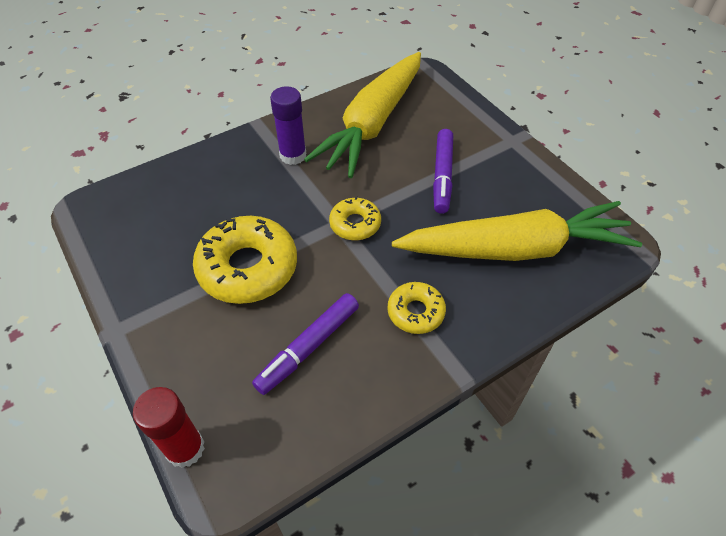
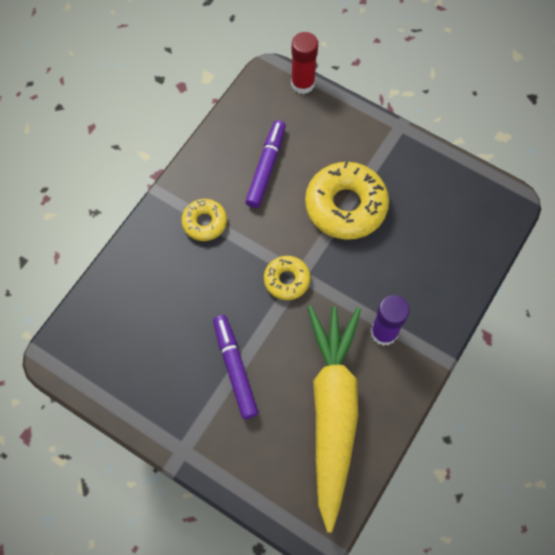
camera: 155 degrees right, 15 degrees up
yellow carrot [392,201,642,261] -> none

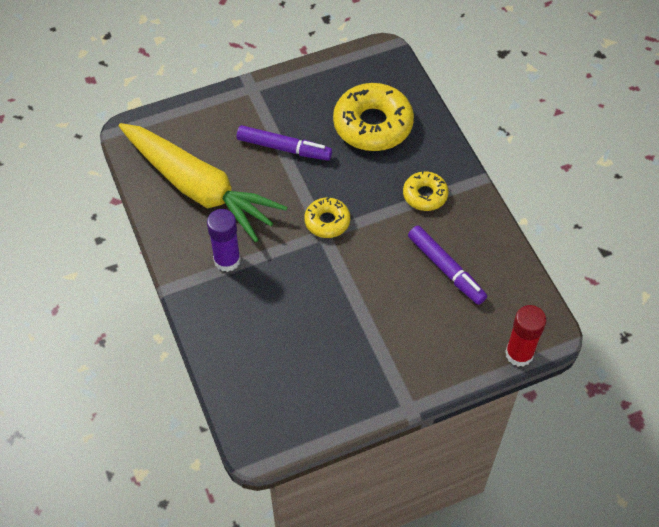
camera: 125 degrees right, 10 degrees down
yellow donut [305,161,389,240] -> yellow donut moved to [333,83,414,151]

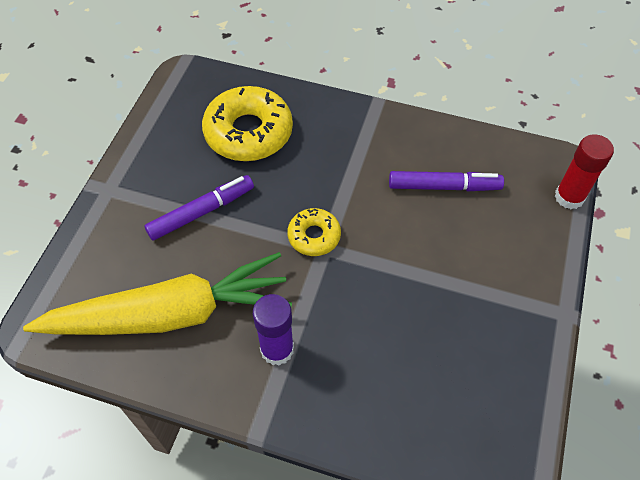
camera: 50 degrees left, 0 degrees up
yellow donut [403,171,448,211] -> none

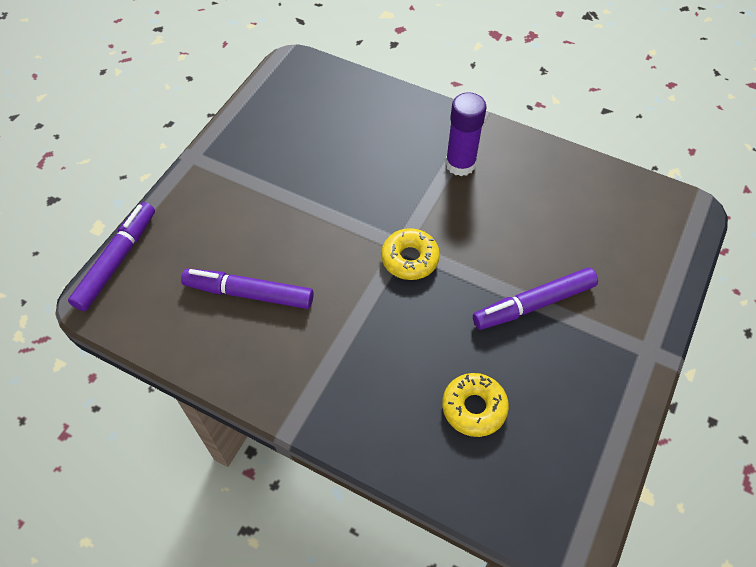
camera: 170 degrees left, 0 degrees up
yellow carrot [23,252,292,335] -> none
yellow donut [202,86,293,161] -> yellow donut [442,373,509,437], size x0.54
red glue stick [555,134,614,209] -> purple marker [68,202,155,311]

